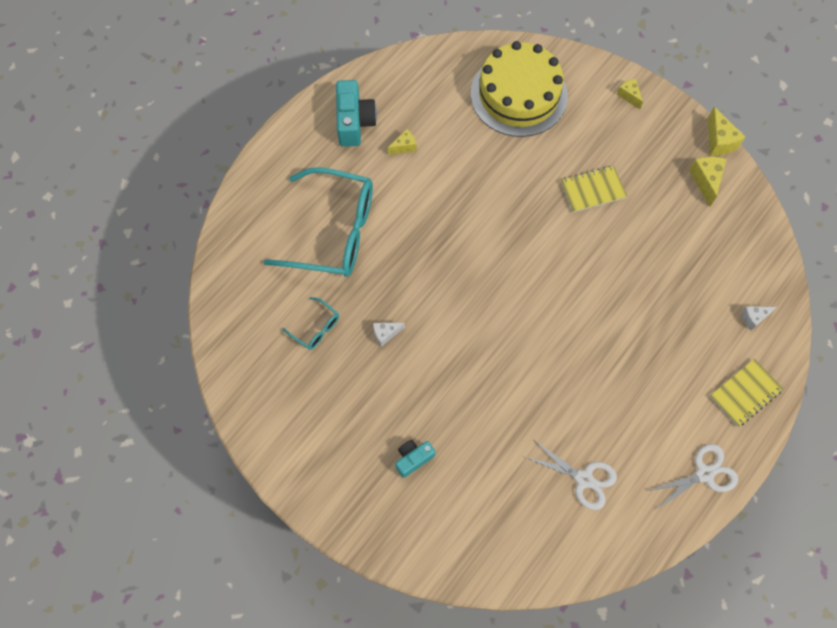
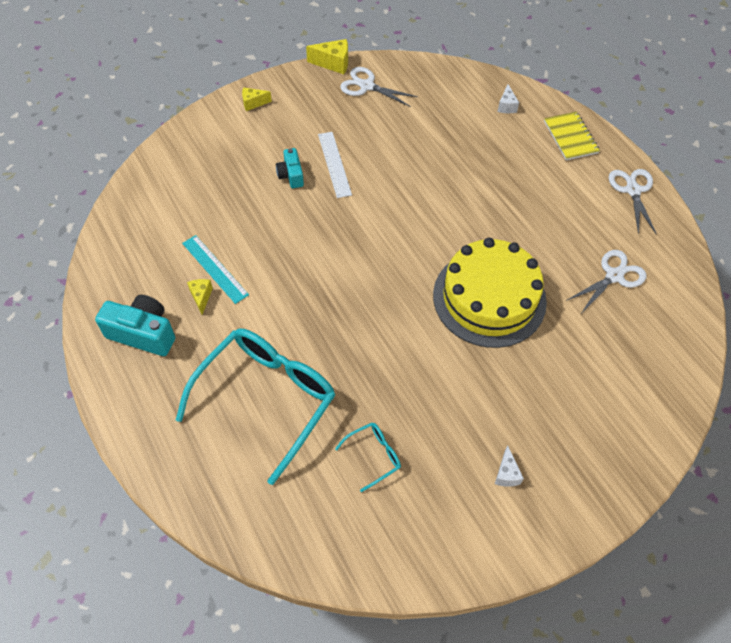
camera: 70 degrees left, 10 degrees down
white cheese [373,323,405,347] -> white cheese moved to [495,445,524,487]
turquoise camera [395,440,435,478] -> turquoise camera moved to [276,148,304,188]
yellow cake [471,41,568,137] -> yellow cake moved to [433,238,547,348]
yellow notebook [561,166,627,213] -> white ruler [318,132,352,198]
yellow cheese [689,157,726,206] -> white scissors [340,67,418,107]
none -> turquoise ruler [182,235,249,304]

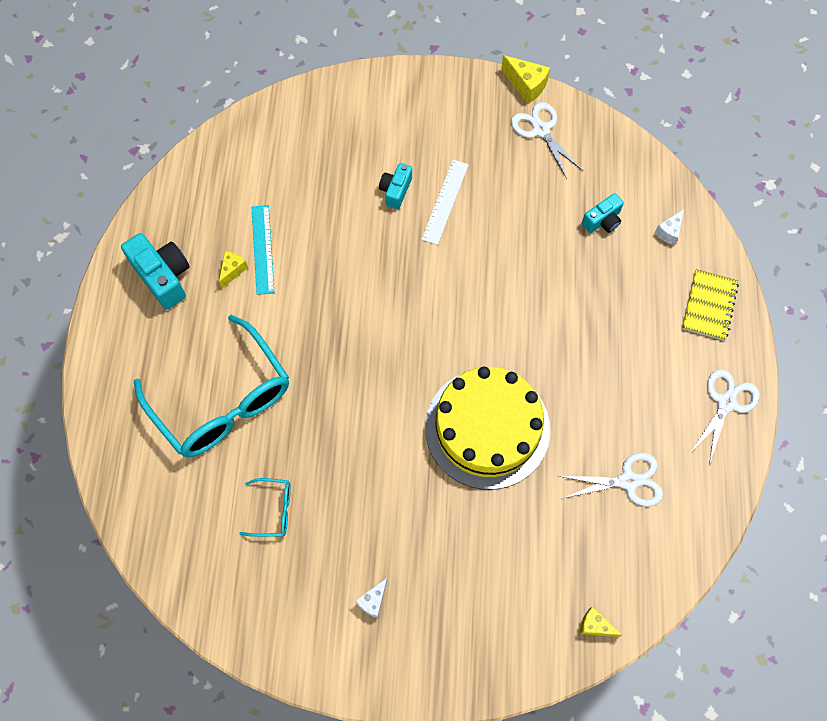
camera: 35 degrees right, 10 degrees up
turquoise glasses [176,329,336,485] -> turquoise glasses turned 75 degrees clockwise [134,315,289,457]
yellow cheese [242,87,272,111] -> yellow cheese moved to [580,607,622,637]
none -> turquoise camera [582,193,624,233]

